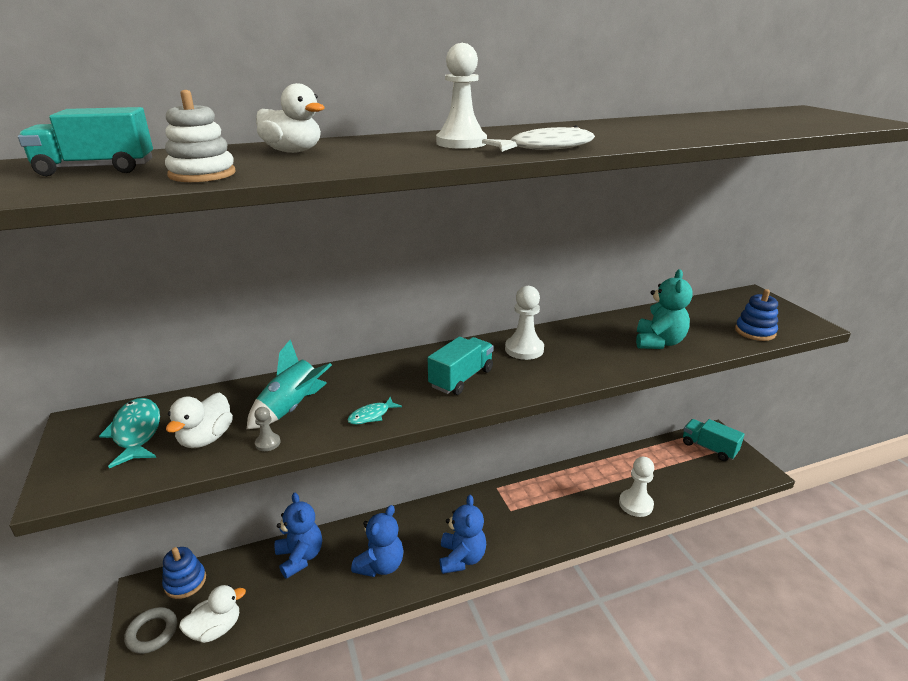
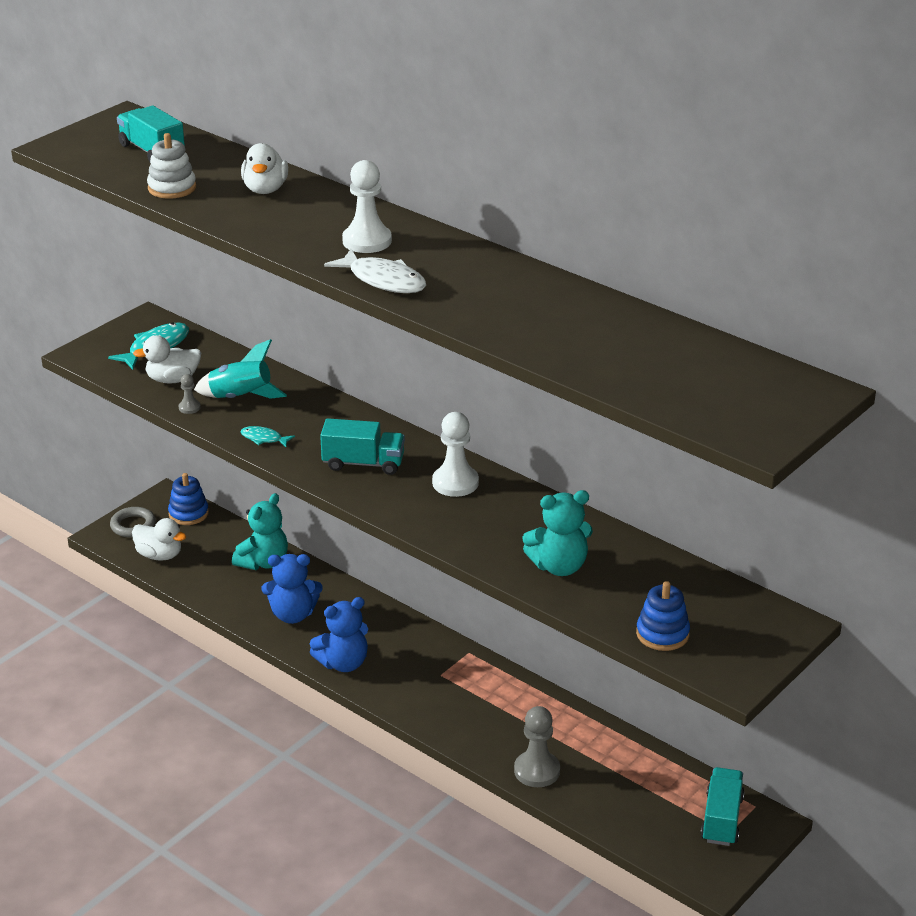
camera: 60 degrees right, 5 degrees up
blue teddy bear [275,493,322,579] -> turquoise teddy bear [232,493,288,570]
white pawn [619,457,654,517] -> grey pawn [514,706,560,787]

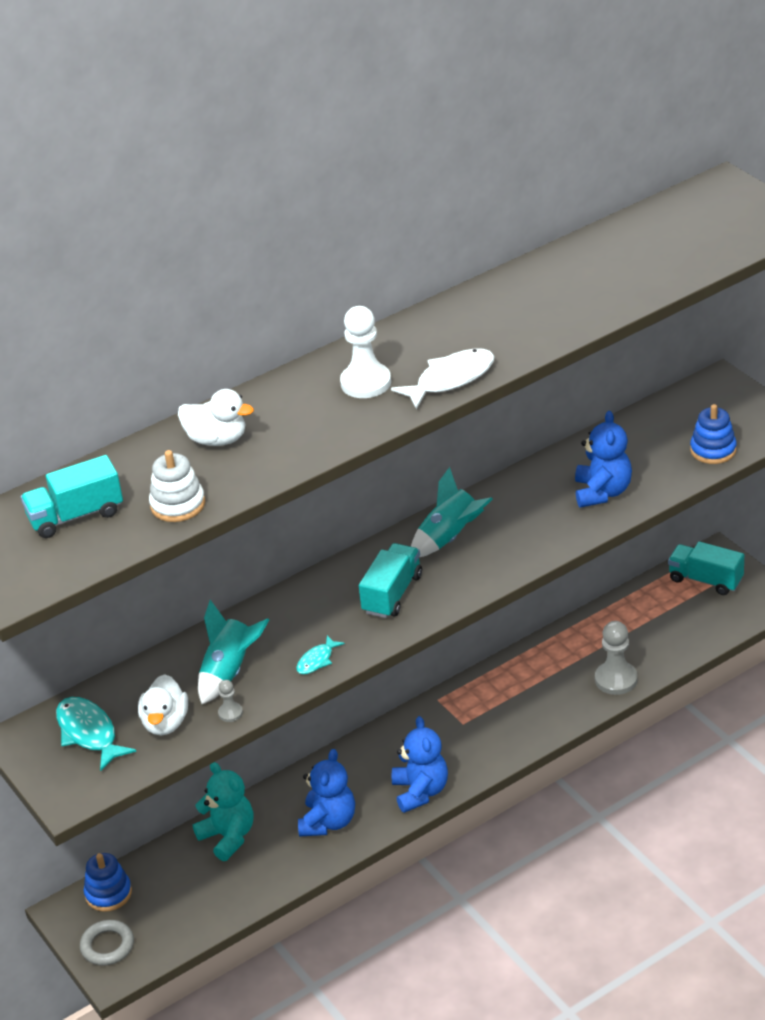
camera: 70 degrees left, 5 degrees up
white duck [132,518,186,561] -> none
white pawn [432,412,479,497] -> turquoise rocket [411,467,493,557]
turquoise teddy bear [522,490,593,576] -> blue teddy bear [575,411,632,507]

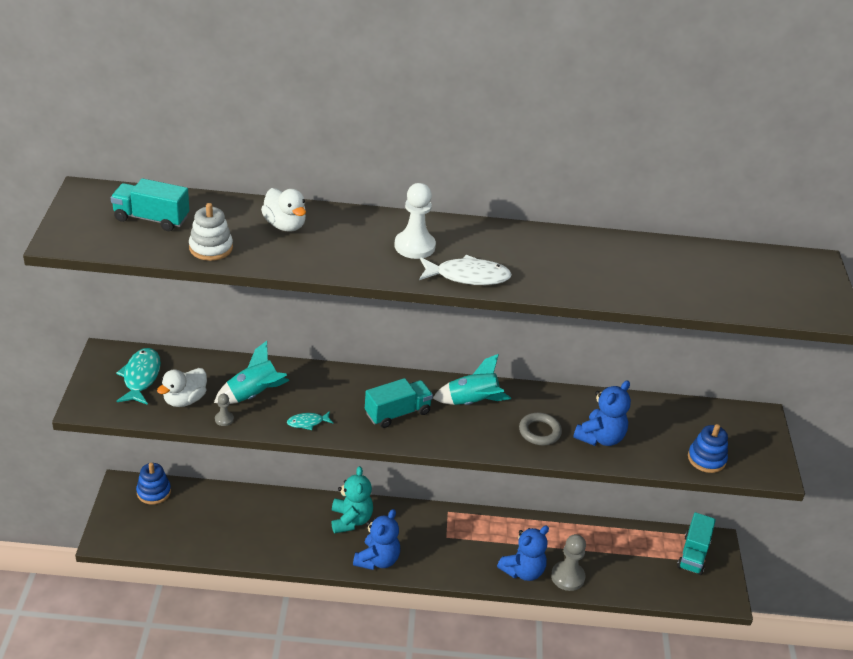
camera: 30 degrees right, 0 degrees up
grey ring [80,920,134,966] -> grey ring moved to [519,413,562,445]
turquoise teddy bear [193,762,253,861] -> turquoise teddy bear moved to [332,466,373,534]
blue teddy bear [298,749,355,837] -> blue teddy bear moved to [497,526,549,581]
turquoise truck [668,541,744,595] -> turquoise truck turned 135 degrees counterclockwise [677,512,716,575]

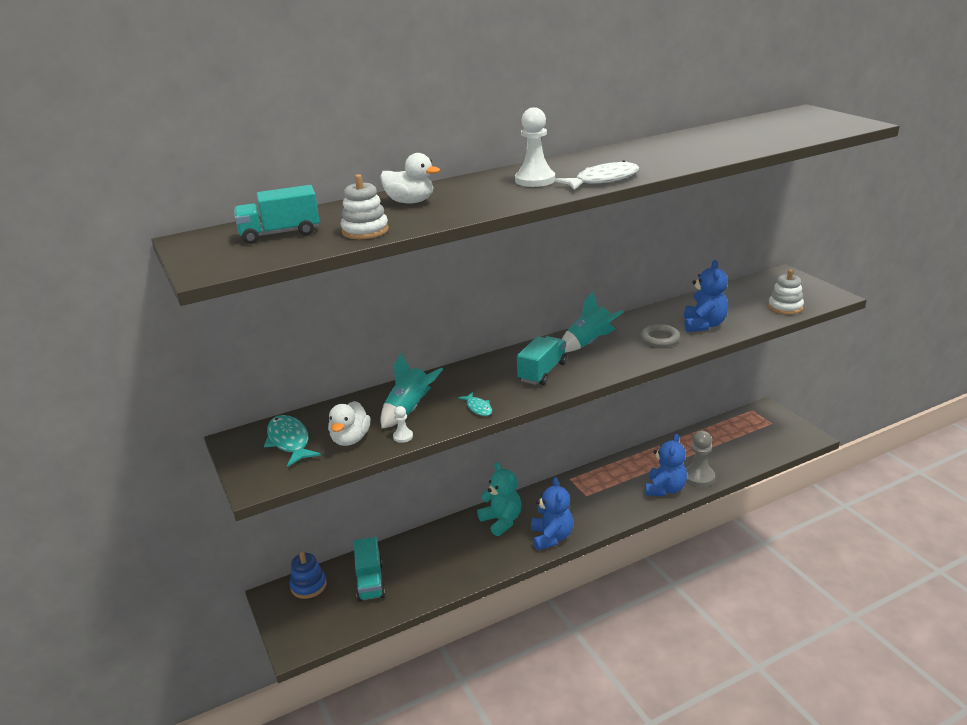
camera: 25 degrees left, 10 degrees down
grey pawn [215,394,234,426] -> white pawn [393,406,413,443]
turquoise fish [287,411,334,430] -> turquoise fish turned 75 degrees counterclockwise [458,392,492,416]
turquoise truck [677,512,716,575] -> turquoise truck moved to [354,537,385,602]
blue stacking toy [688,424,728,473] -> white stacking toy [768,269,804,315]

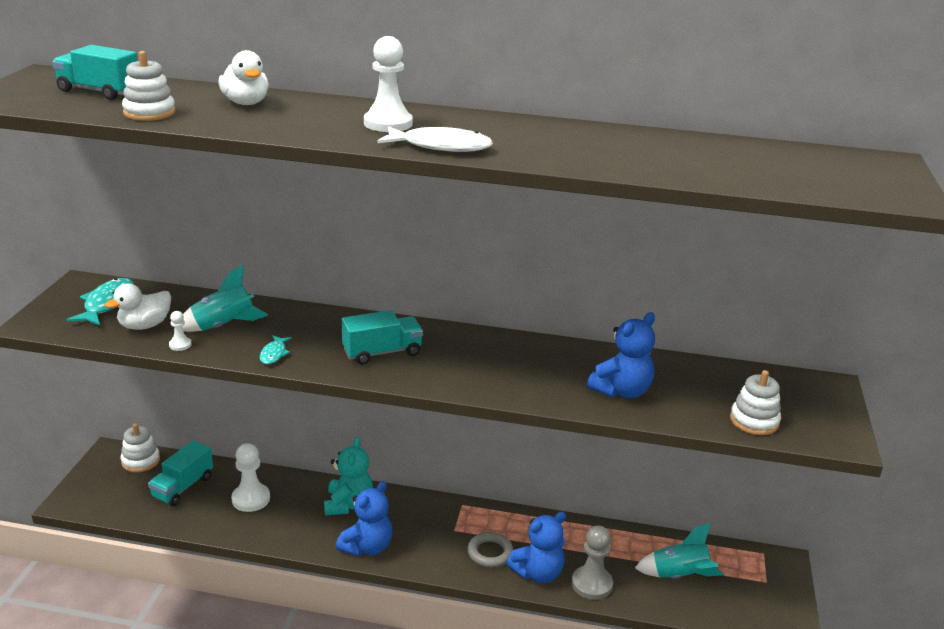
camera: 35 degrees right, 0 degrees up
blue stacking toy [289,552,326,599] -> white stacking toy [121,423,160,472]
turquoise rocket [562,292,624,352] -> turquoise rocket moved to [635,523,723,579]
grey ring [640,324,680,347] -> grey ring moved to [467,532,513,568]
none -> white pawn [231,443,270,512]

